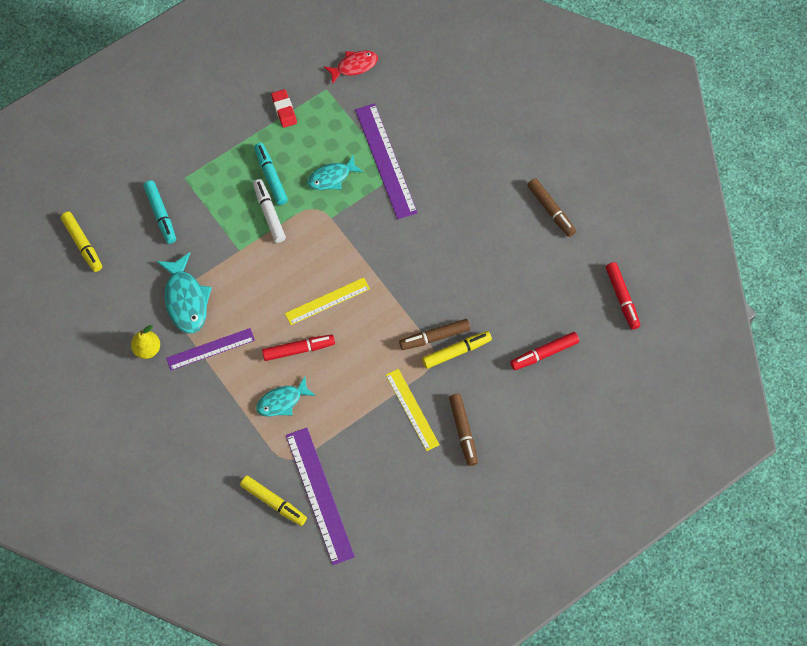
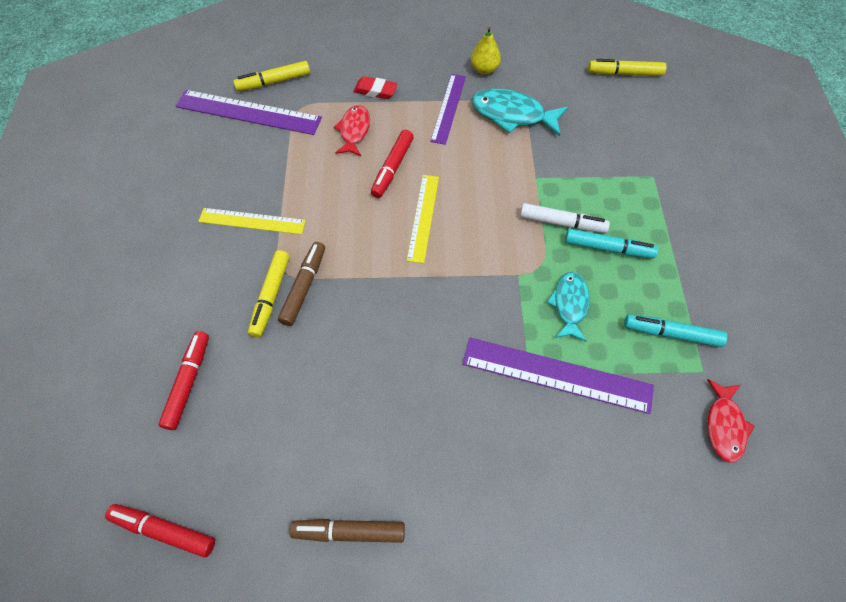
camera: 125 degrees right, 5 degrees down
turquoise marker [143,180,176,244] -> turquoise marker moved to [624,314,727,347]
turquoise fish [256,377,316,417] -> red fish [333,105,370,156]
red eraser [271,89,297,128] -> red eraser moved to [353,76,398,99]
brown marker [449,394,478,466] -> none

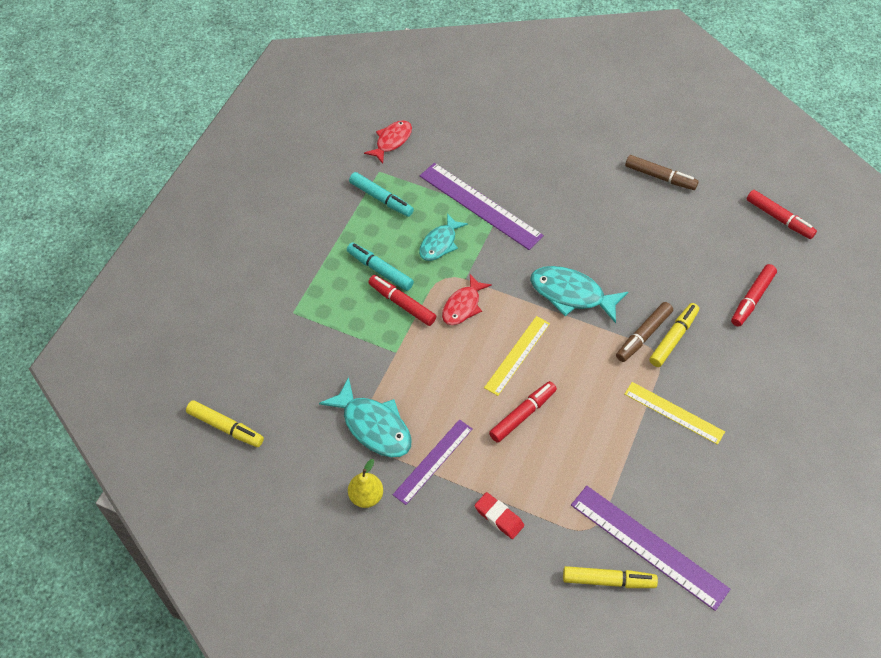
camera: 155 degrees left, 5 degrees down
red fish [333,105,370,156] -> red fish moved to [442,274,492,325]
white marker [520,203,610,233] -> red marker [368,275,436,326]
none -> turquoise fish [530,266,628,323]

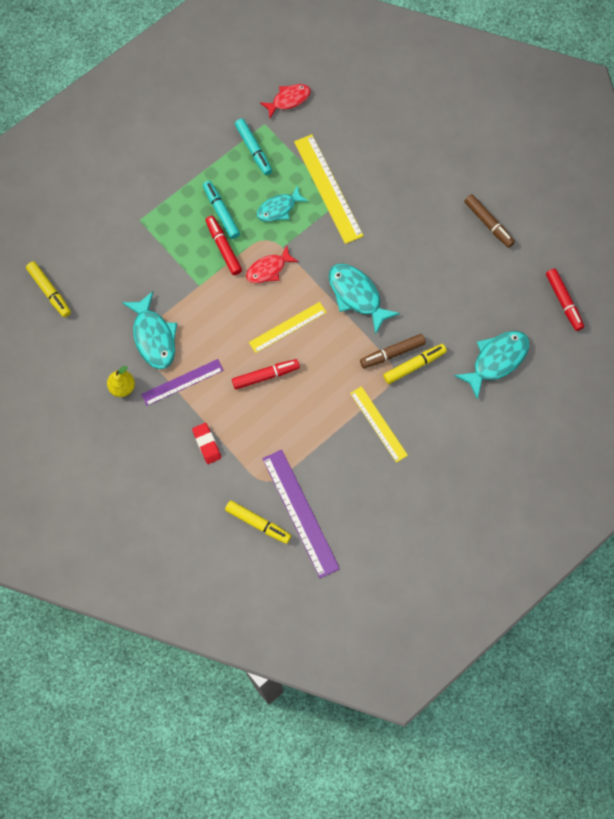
camera: 25 degrees right, 15 degrees up
purple ruler [420,163,544,250] -> yellow ruler [294,134,364,244]
red marker [731,264,777,327] -> turquoise fish [454,331,529,400]

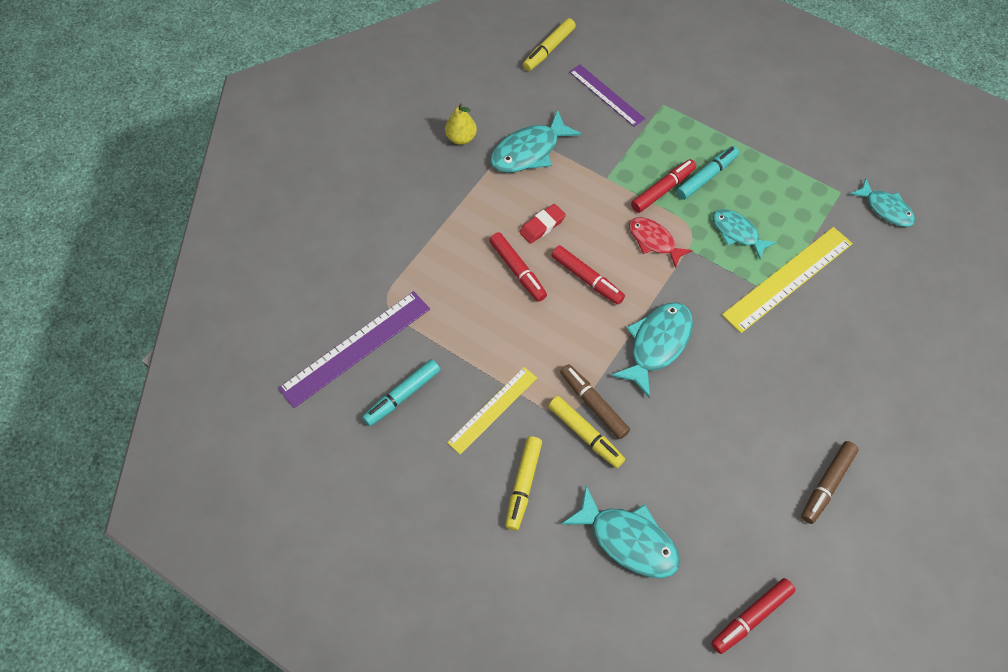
camera: 75 degrees right, 10 degrees down
purple ruler [141,359,224,406] -> purple ruler moved to [569,64,645,127]
red eraser [192,423,221,464] -> red eraser moved to [519,204,566,244]
yellow marker [225,500,291,544] -> yellow marker moved to [505,436,542,531]
turquoise marker [235,119,272,175] -> turquoise marker moved to [362,359,440,426]
yellow ruler [249,302,327,353] -> red marker [551,245,625,305]
red fish [260,84,311,118] -> turquoise fish [850,179,915,227]

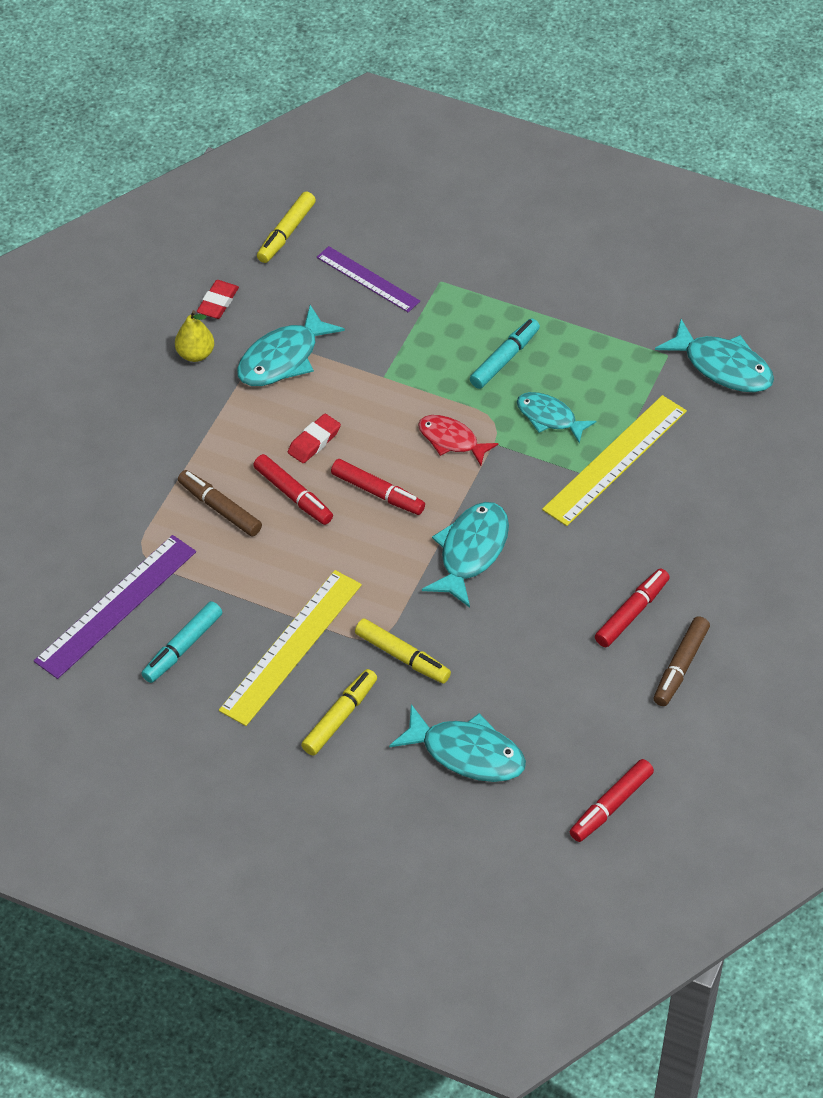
camera: 10 degrees left, 10 degrees down
yellow ruler [447,367,537,455] -> yellow ruler [219,570,362,726], size x1.55
yellow marker [505,436,542,531] -> yellow marker turned 150 degrees counterclockwise [301,669,377,756]
brown marker [560,364,630,439] -> brown marker moved to [178,470,262,537]
red marker [631,159,696,213] -> red marker moved to [595,569,670,647]
turquoise fish [850,179,915,227] -> turquoise fish [655,319,774,392], size x1.51
none -> red eraser [197,280,239,319]

